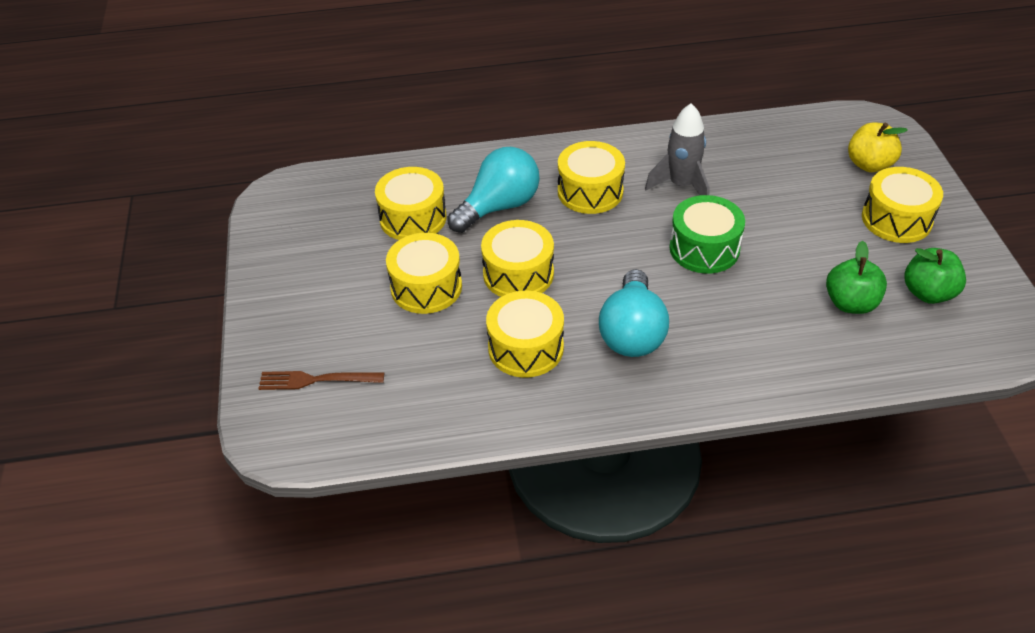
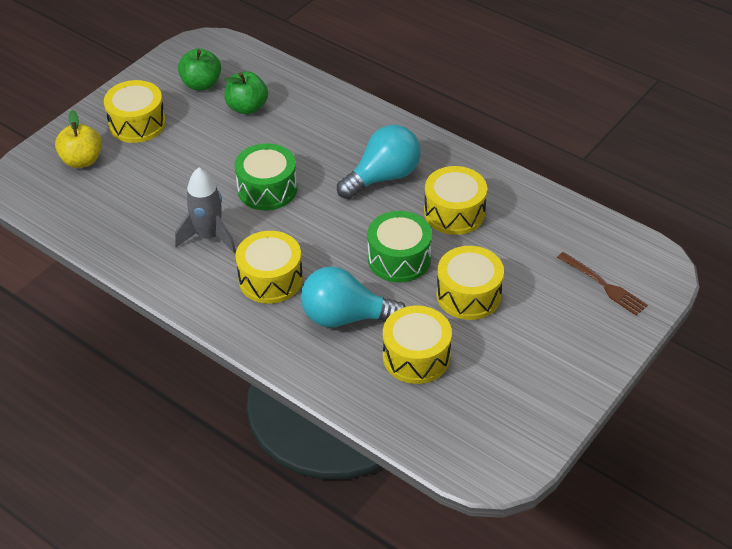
camera: 135 degrees left, 0 degrees up
yellow drum [481,220,554,297] -> green drum [367,211,432,283]

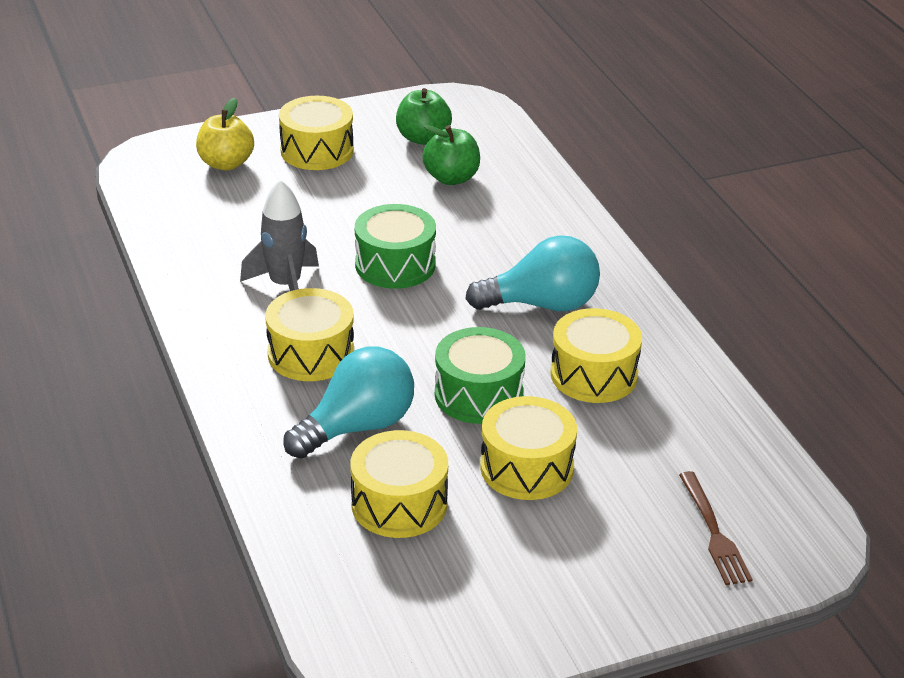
camera: 30 degrees right, 10 degrees down
turquoise light bulb [301,266,406,327] -> turquoise light bulb turned 105 degrees clockwise [283,346,414,459]

